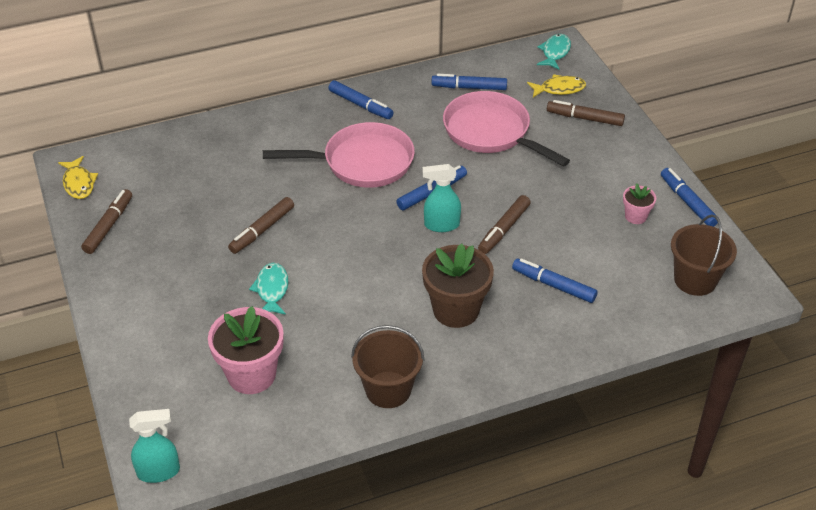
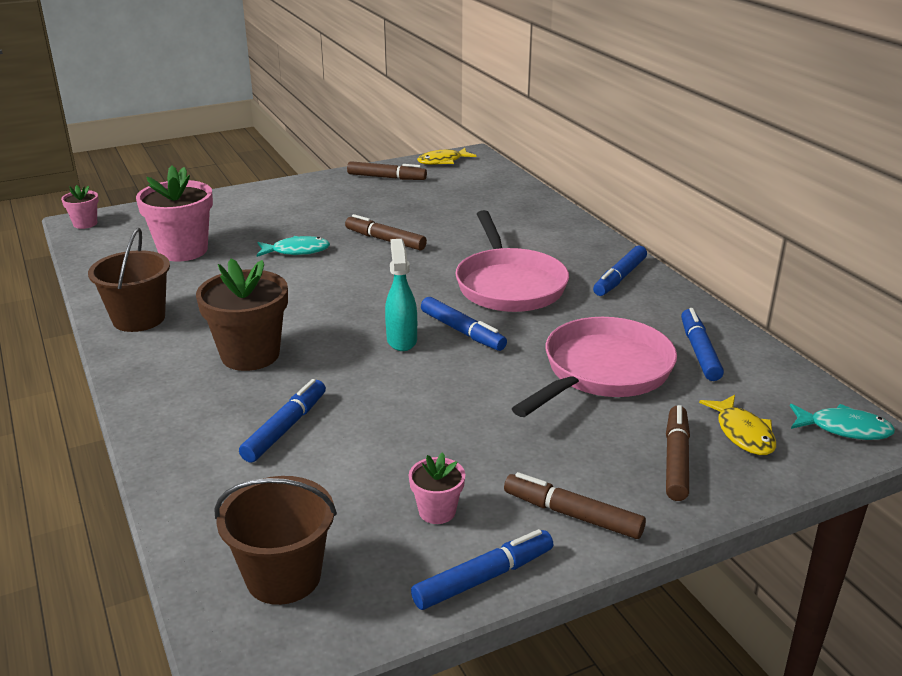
camera: 85 degrees right, 15 degrees down
turquoise spray bottle [129,409,180,483] -> pink flower pot [61,185,99,229]
brown marker [478,195,531,254] -> brown marker moved to [504,472,646,539]

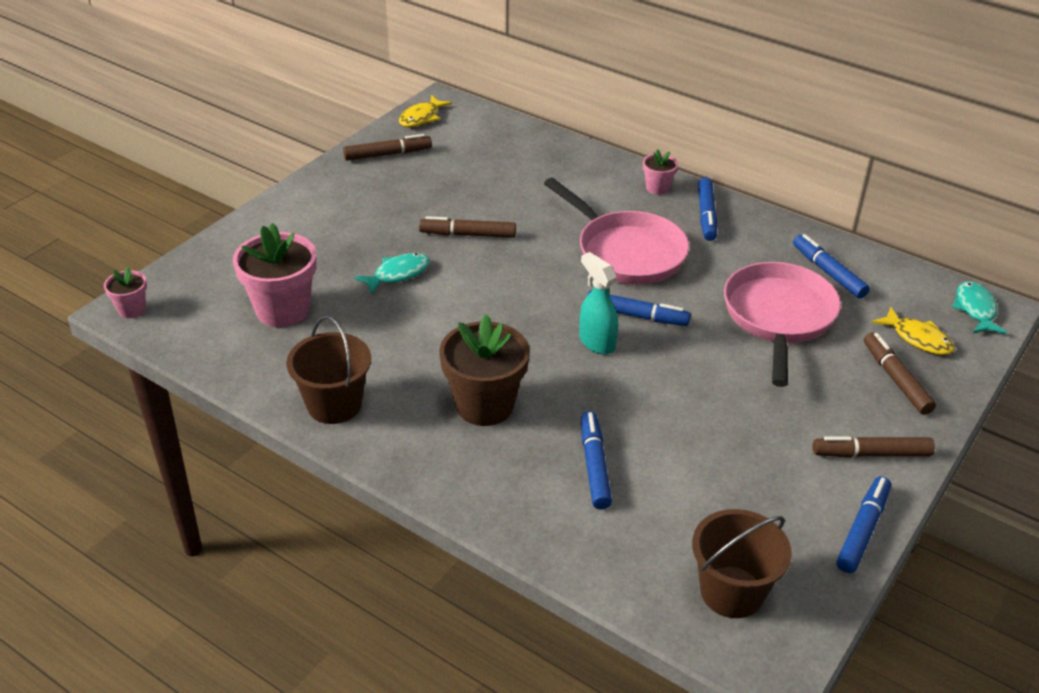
camera: 30 degrees left, 10 degrees up
pink flower pot [409,452,465,524] -> pink flower pot moved to [643,149,678,195]
turquoise fish [790,404,895,440] -> turquoise fish turned 75 degrees counterclockwise [952,281,1007,334]

